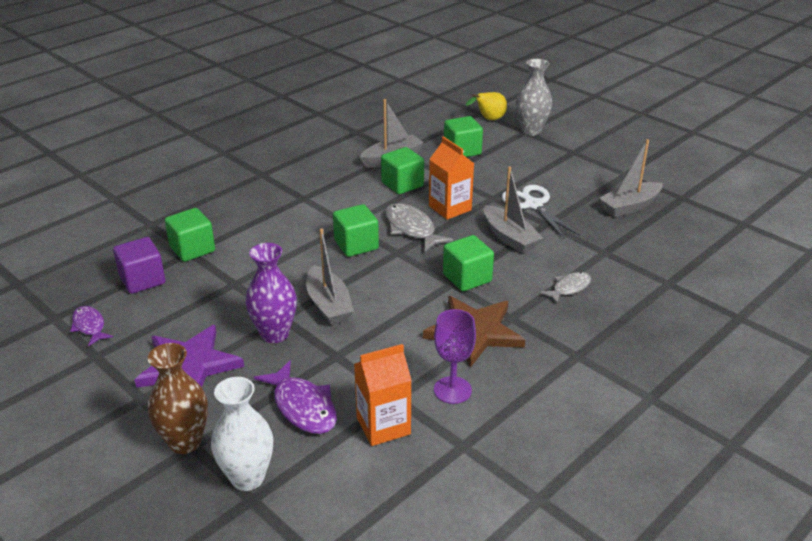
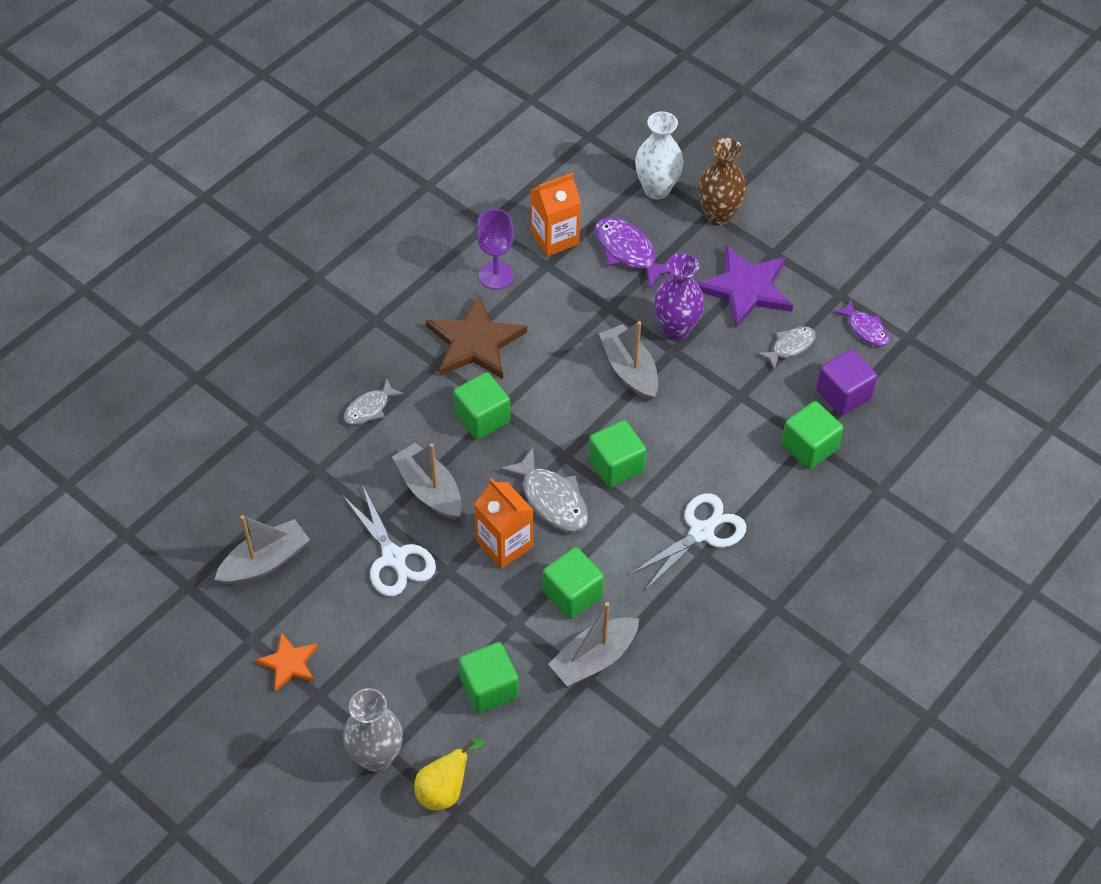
camera: 175 degrees right, 20 degrees up
none -> orange star [255,632,318,692]
none -> white scissors [629,493,746,590]
none -> grey fish [757,326,816,370]

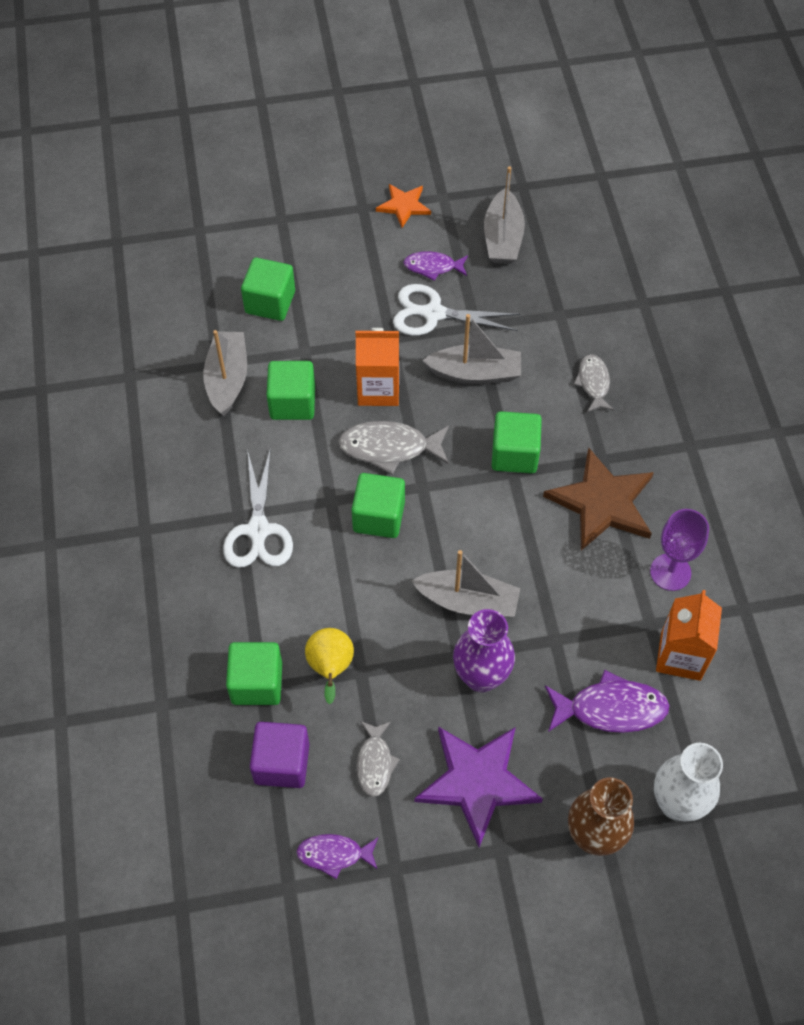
camera: 130 degrees right, 5 degrees up
grey vase [343,688,403,772] -> none
yellow pear [414,739,485,811] -> yellow pear moved to [305,628,354,704]
none -> purple fish [403,251,468,281]

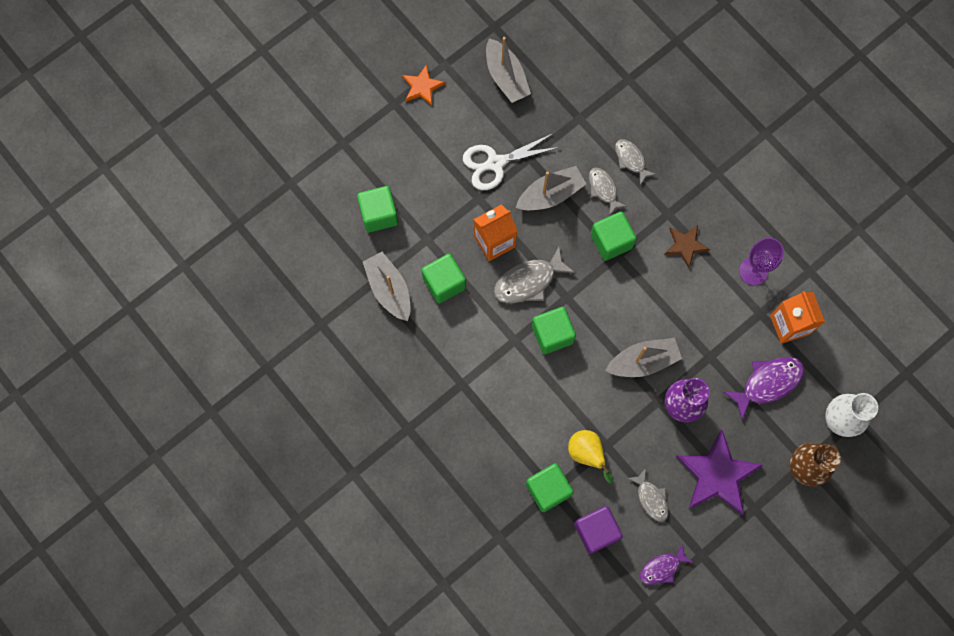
camera: 30 degrees left, 15 degrees up
white scissors [223,448,293,568] -> none
purple fish [403,251,468,281] -> none
brown star [543,447,654,551] -> brown star [664,225,710,268], size x0.55
none -> grey fish [589,167,627,216]

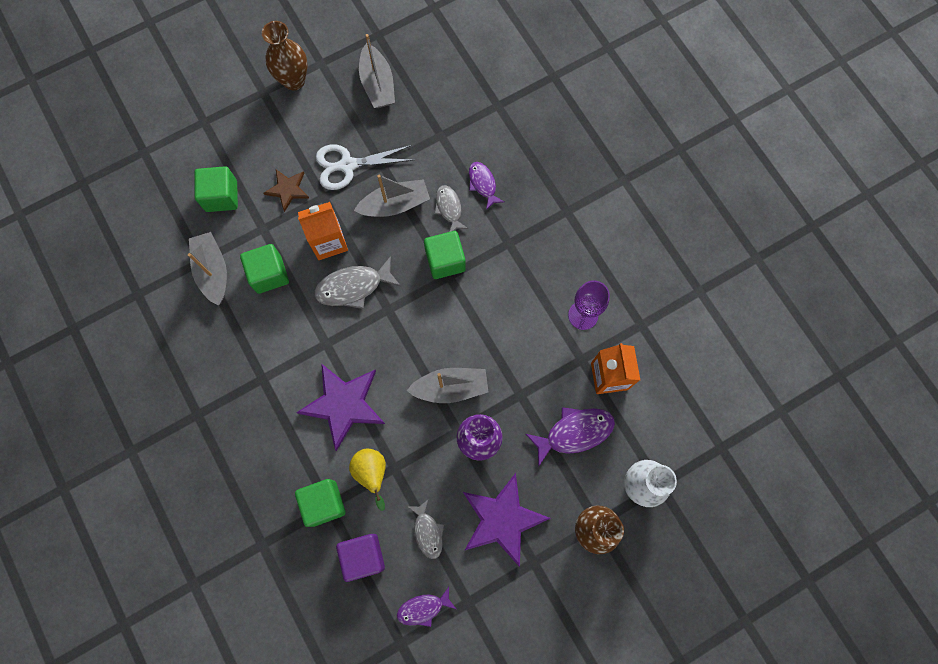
camera: 10 degrees right, 0 degrees up
orange star [402,64,445,106] -> brown vase [262,21,307,91]
green cube [532,307,576,354] -> none
grey fish [615,139,656,185] -> purple fish [469,162,504,210]
brown star [664,225,710,268] -> brown star moved to [263,170,310,212]
none -> purple star [296,364,385,451]

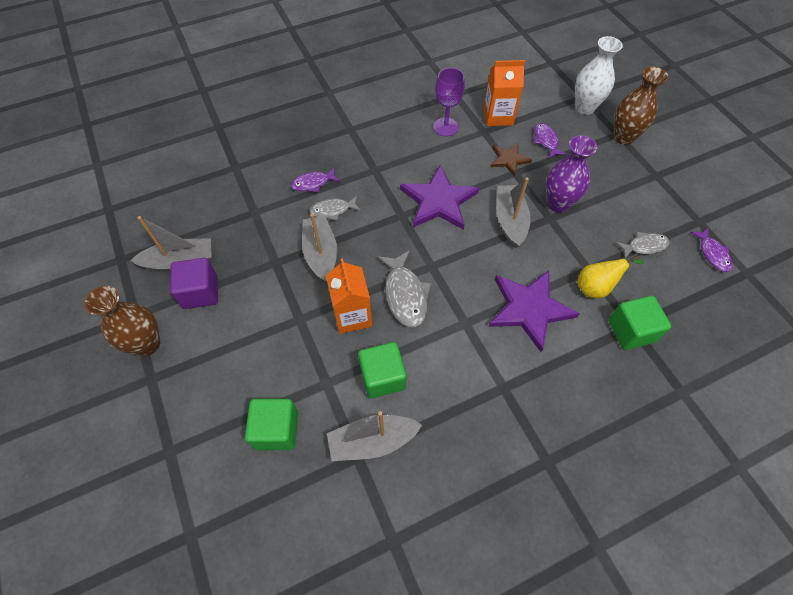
camera: 85 degrees left, 15 degrees down
brown star [263,170,310,212] -> brown star moved to [490,143,532,176]
white scissors [316,145,412,190] -> none
purple cube [336,534,385,582] -> purple cube moved to [170,258,218,309]
green cube [424,231,466,279] -> none
purple star [463,473,551,567] -> purple star moved to [400,165,479,230]
purple fish [526,407,615,467] -> purple fish [534,123,566,159], size x0.63

